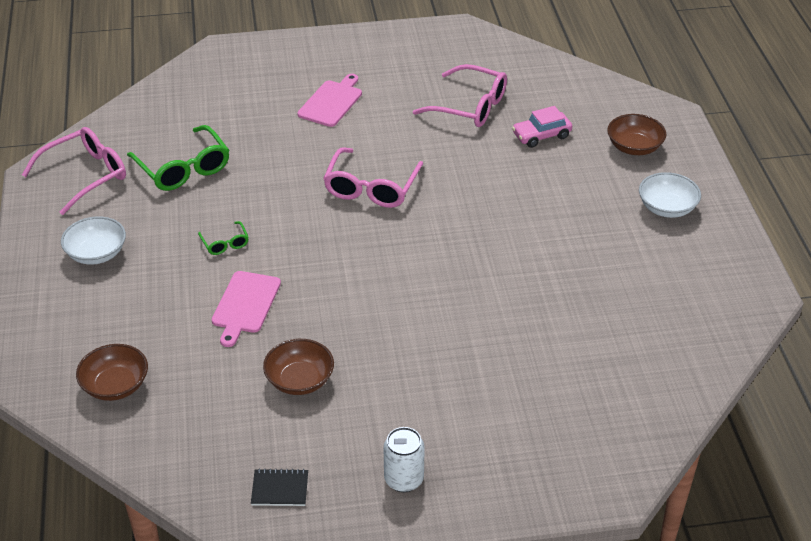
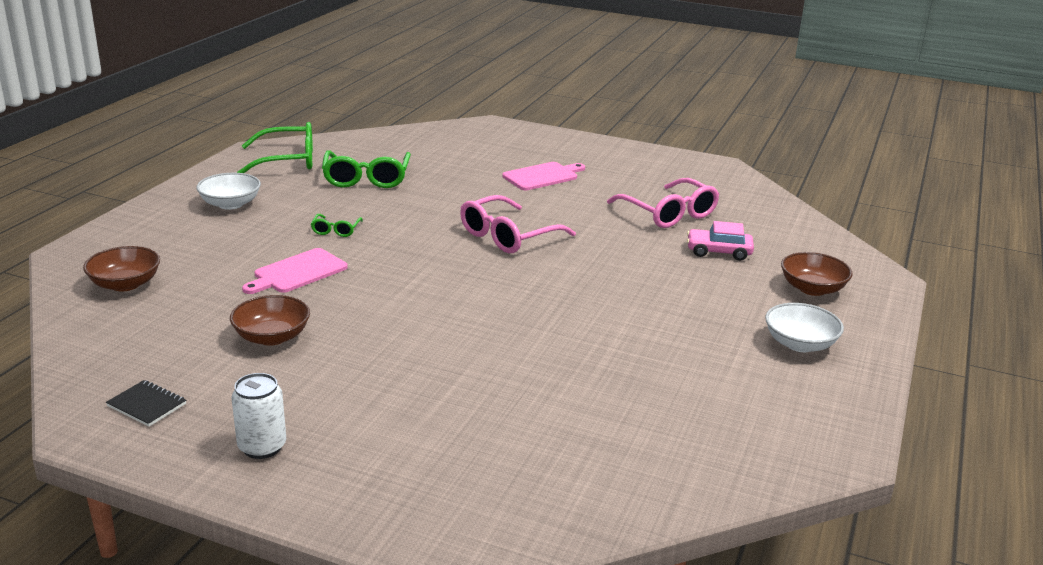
camera: 30 degrees right, 15 degrees down
pink glasses [22,127,126,215] -> green glasses [237,122,313,173]

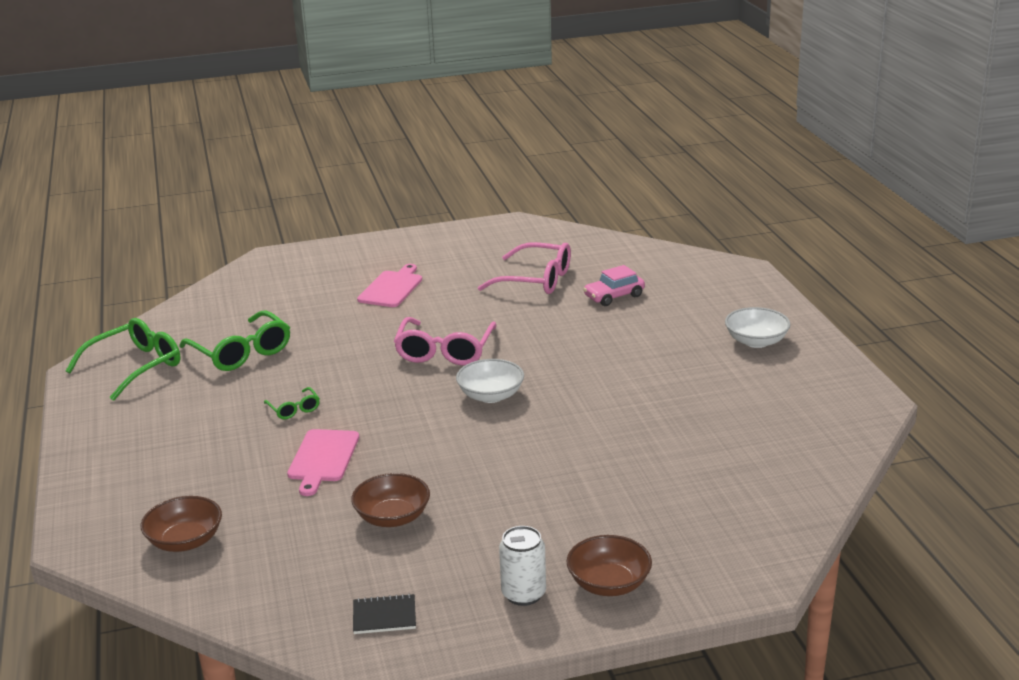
camera: 35 degrees left, 0 degrees up
white bowl [196,173,261,210] -> white bowl moved to [456,359,524,403]
brown bowl [781,252,853,296] -> brown bowl moved to [566,535,652,596]

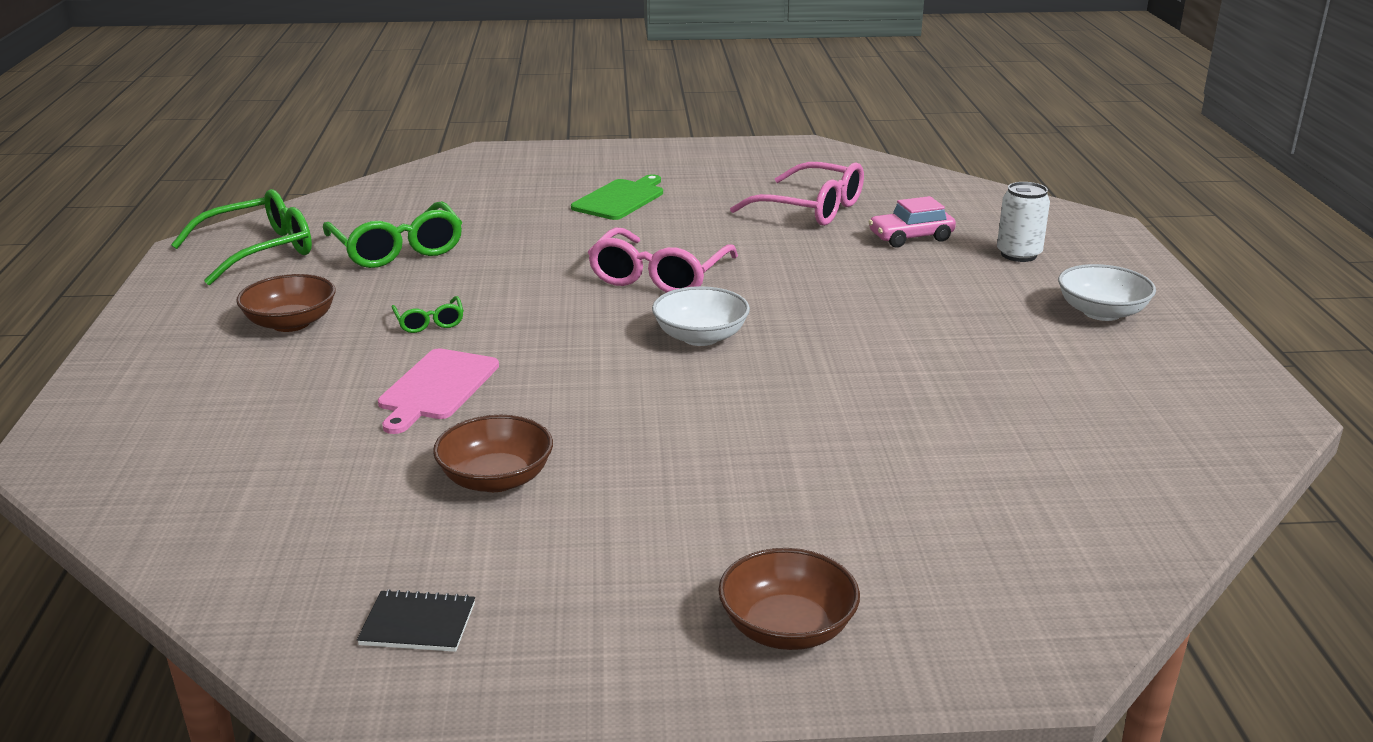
camera: 10 degrees right, 0 degrees up
brown bowl [141,496,222,552] -> brown bowl moved to [236,274,336,332]
pink cutting board [357,264,422,307] -> green cutting board [571,174,663,220]
white can [499,526,546,606] -> white can moved to [997,182,1050,262]

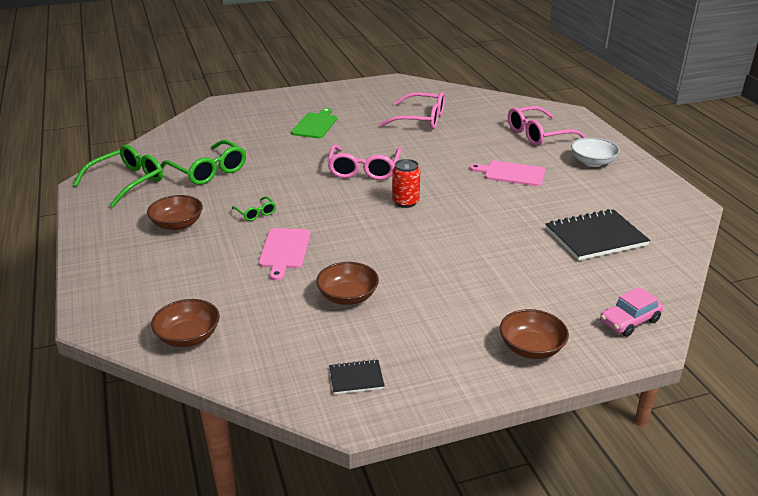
camera: 15 degrees left, 5 degrees up
white bowl [652,286,750,346] -> red can [392,159,420,208]
pink car [868,196,956,247] -> pink car moved to [600,287,663,337]
white can [997,182,1050,262] -> pink glasses [508,106,586,146]
none -> brown bowl [151,299,220,347]
none -> pink cutting board [470,161,545,186]
none -> black notebook [546,209,650,261]

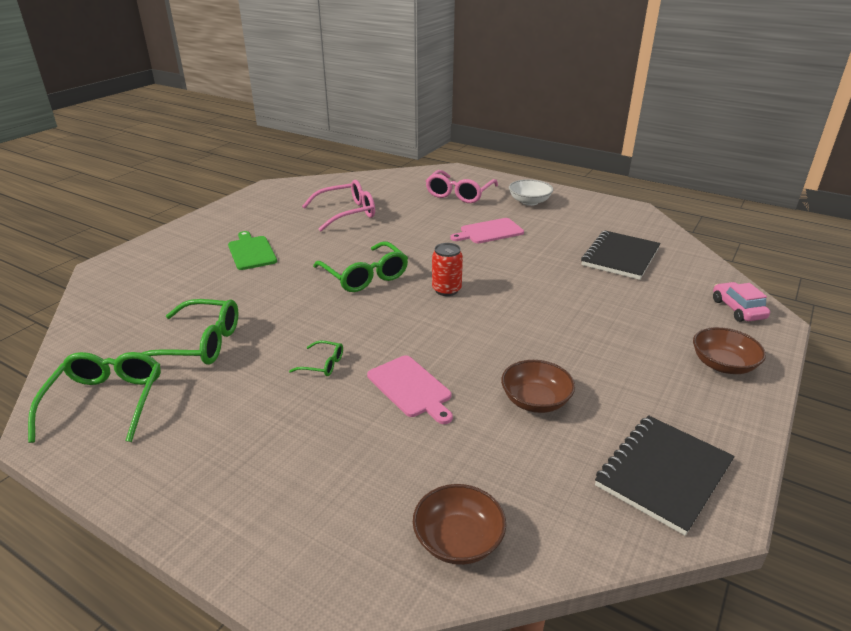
camera: 40 degrees left, 0 degrees up
brown bowl [147,195,203,230] -> none
pink glasses [327,145,401,180] -> green glasses [313,242,408,292]
black notebook [329,359,385,394] -> black notebook [595,415,735,536], size x2.04
pink car [600,287,663,337] -> pink car turned 150 degrees clockwise [713,282,770,322]

